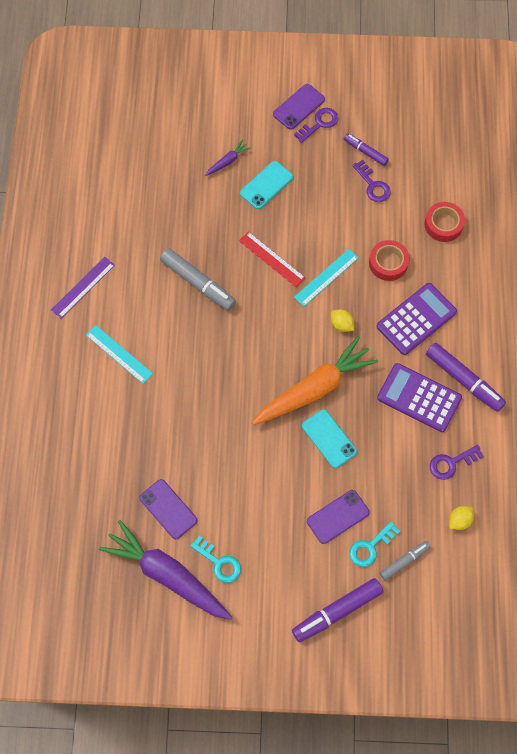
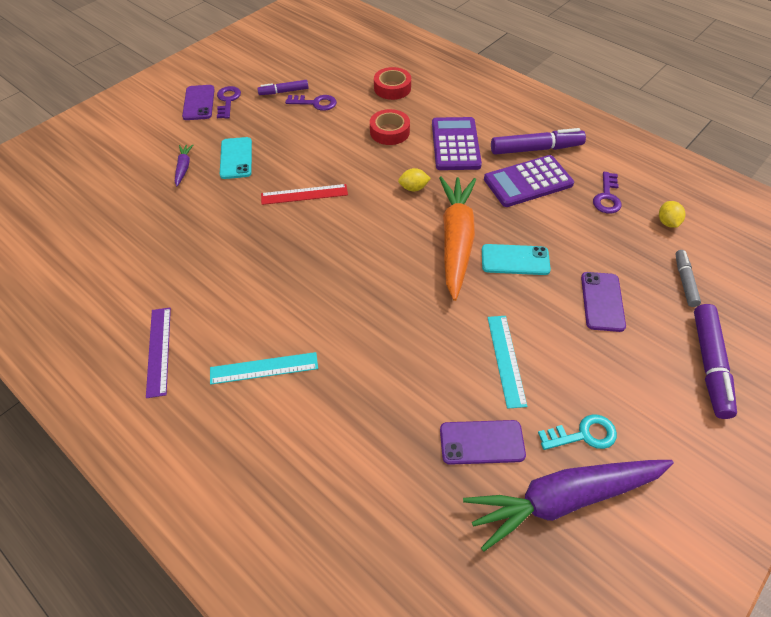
camera: 50 degrees left, 15 degrees down
grey marker [160,248,236,311] -> none
turquoise ruler [294,249,359,306] -> turquoise ruler moved to [487,316,527,409]
turquoise key [349,521,400,567] -> none

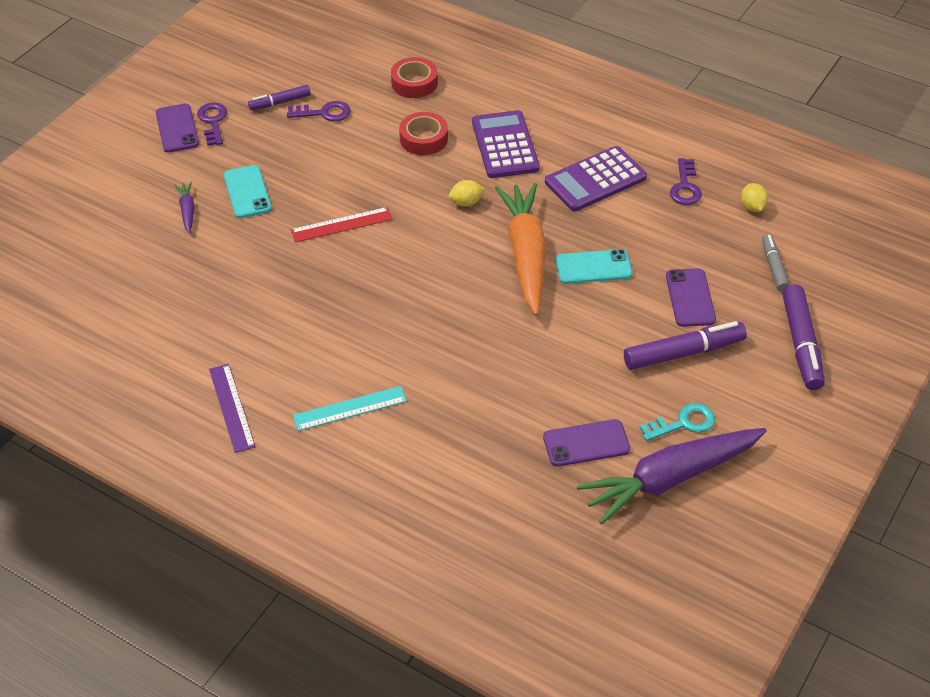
camera: 10 degrees left, 5 degrees down
turquoise ruler [487,316,527,409] -> none
purple marker [491,128,586,155] -> purple marker moved to [624,321,747,370]

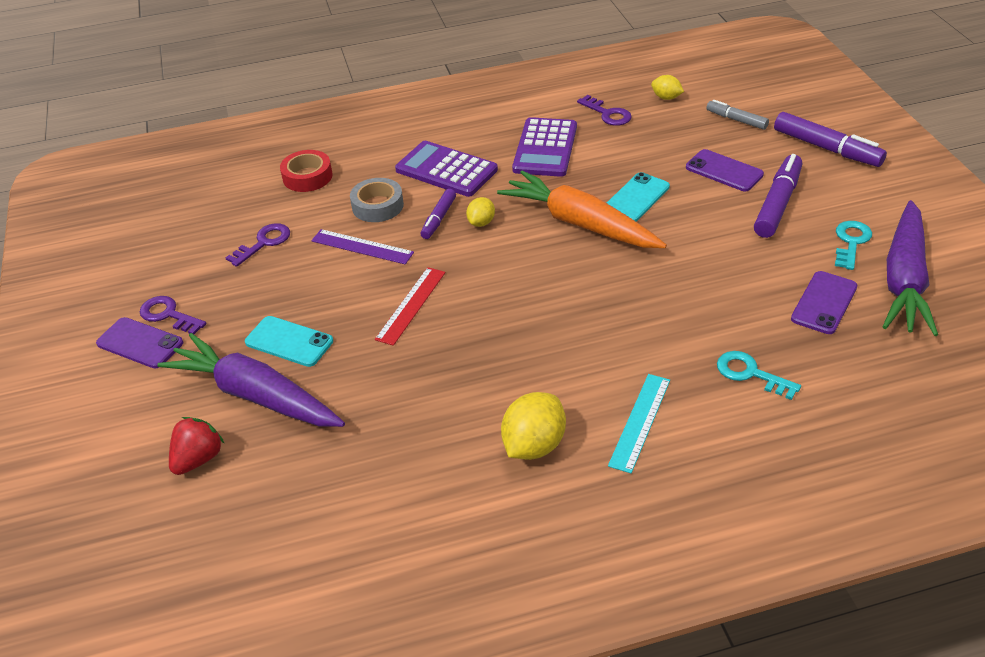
camera: 45 degrees left, 5 degrees down
purple carrot [174,182,195,234] -> purple carrot [157,333,345,427], size x2.37
purple ruler [209,364,255,453] -> purple ruler moved to [311,229,414,264]
purple marker [248,85,311,110] -> purple marker moved to [420,189,456,239]
red tape [399,112,448,155] -> grey tape [350,178,404,222]
none -> red strawberry [169,417,224,475]
none -> yellow lemon [501,392,566,460]
none -> turquoise key [717,351,801,400]

